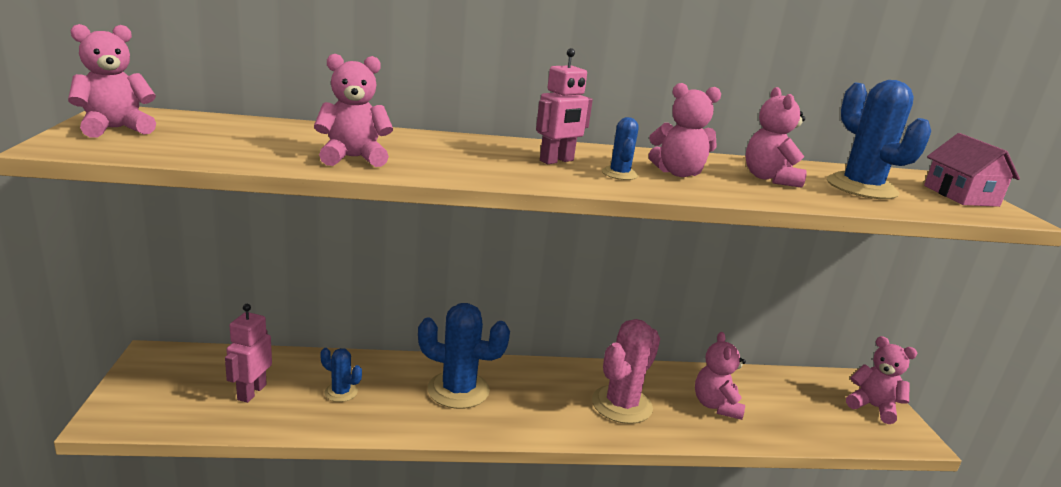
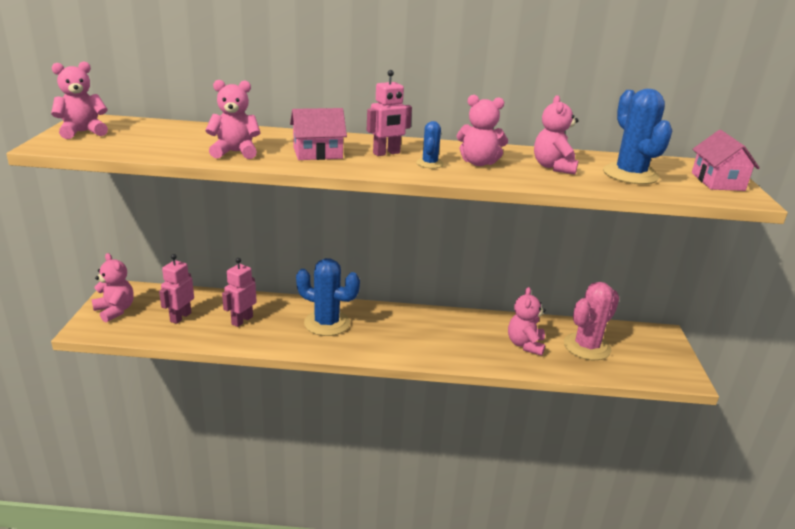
camera: 10 degrees right, 5 degrees up
blue cactus [321,348,362,402] -> pink robot [222,258,257,327]
pink cactus [592,319,660,424] -> pink cactus moved to [564,282,619,360]
pink teddy bear [846,336,917,424] -> pink teddy bear moved to [92,253,134,322]
none -> pink house [290,108,347,160]

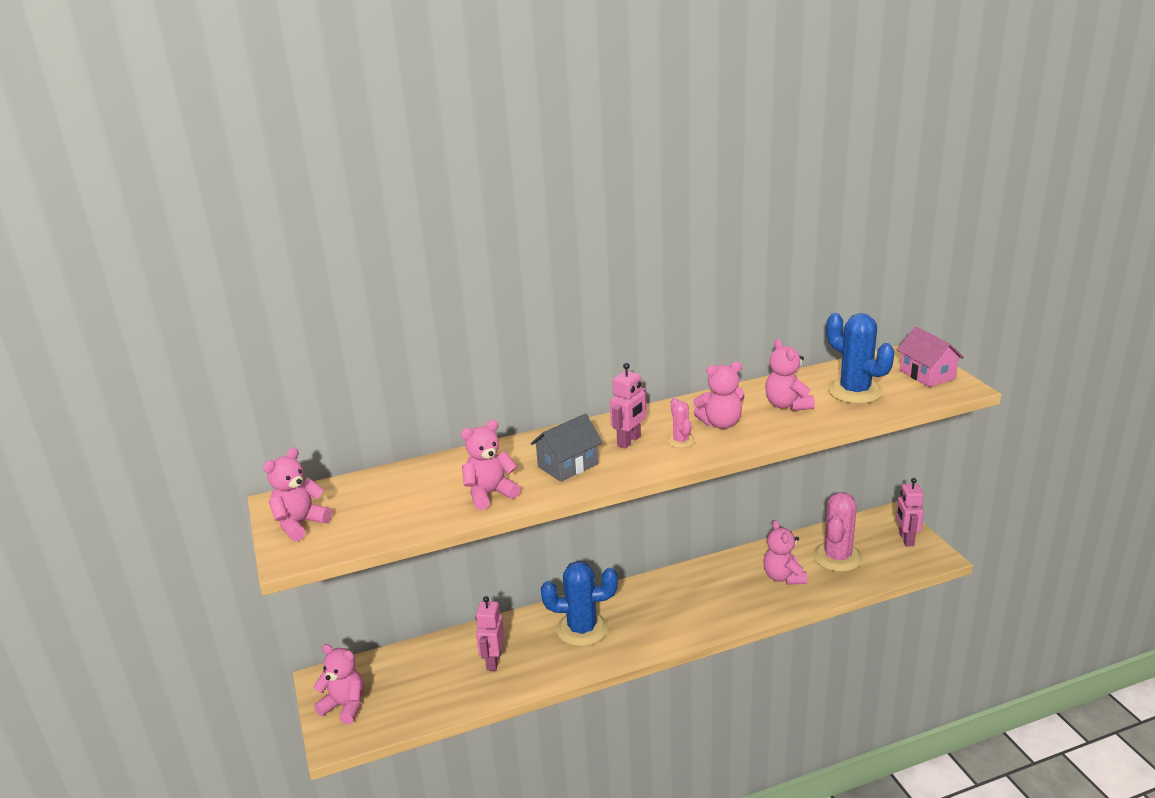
camera: 20 degrees left, 0 degrees up
pink robot [159,254,194,324] -> pink robot moved to [896,478,924,547]
pink house [290,108,347,160] -> grey house [531,413,603,482]
blue cactus [416,121,444,168] -> pink cactus [667,398,695,448]

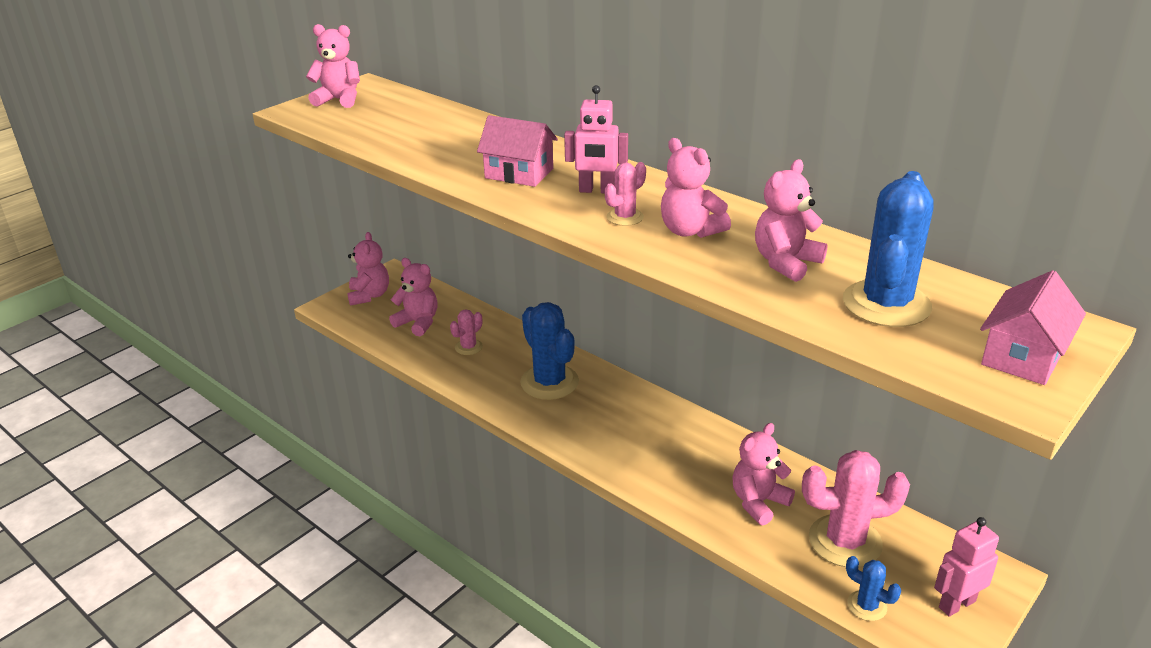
camera: 60 degrees right, 5 degrees up
pink teddy bear [461,420,521,510] -> pink teddy bear moved to [389,258,438,336]
pink robot [476,596,505,671] -> pink cactus [450,309,483,355]
grey house [531,413,603,482] -> pink house [477,115,558,187]
none -> blue cactus [846,556,901,621]

